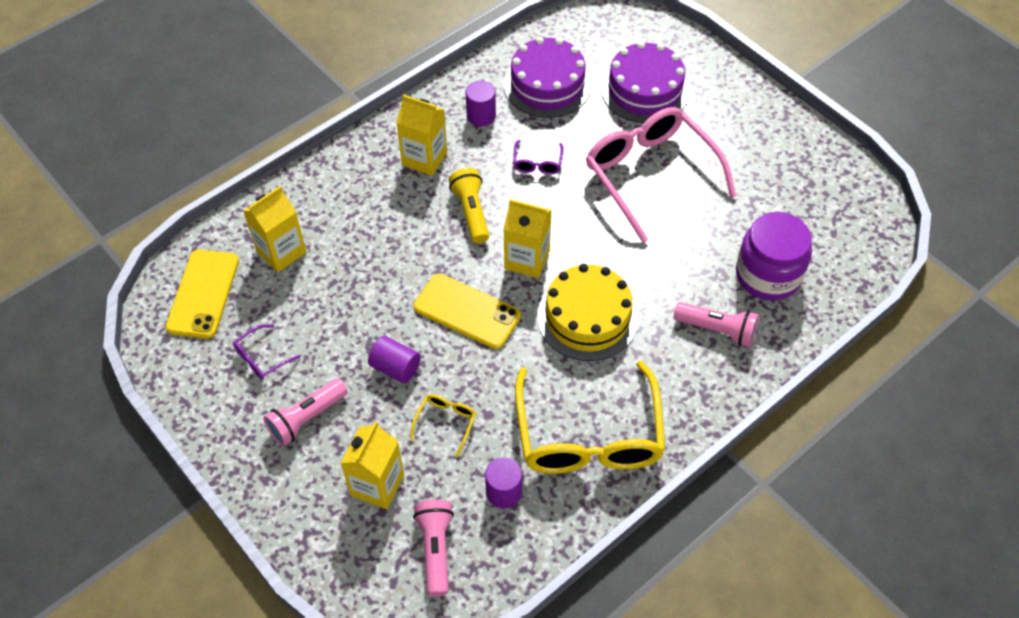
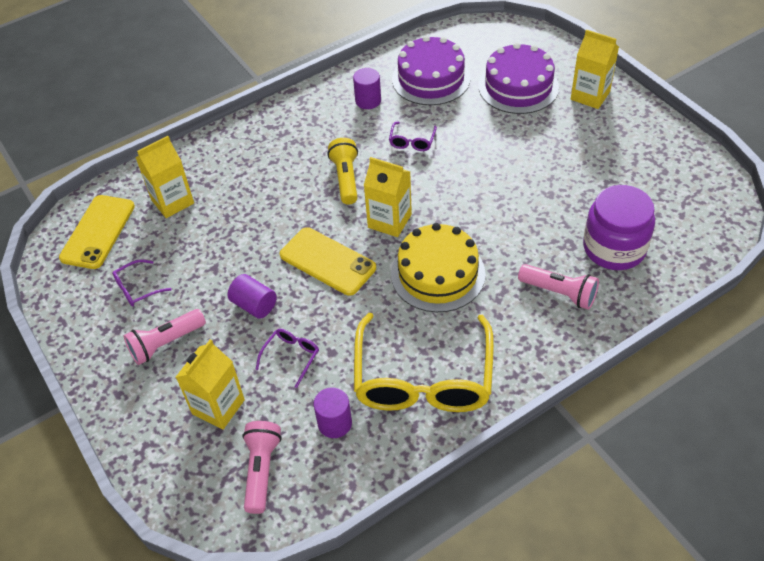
camera: 10 degrees right, 5 degrees down
yellow carton [396,94,447,176] -> yellow carton moved to [571,30,619,109]
yellow glasses [410,394,476,457] -> purple glasses [255,329,319,388]
pink glasses [586,107,736,243] -> none

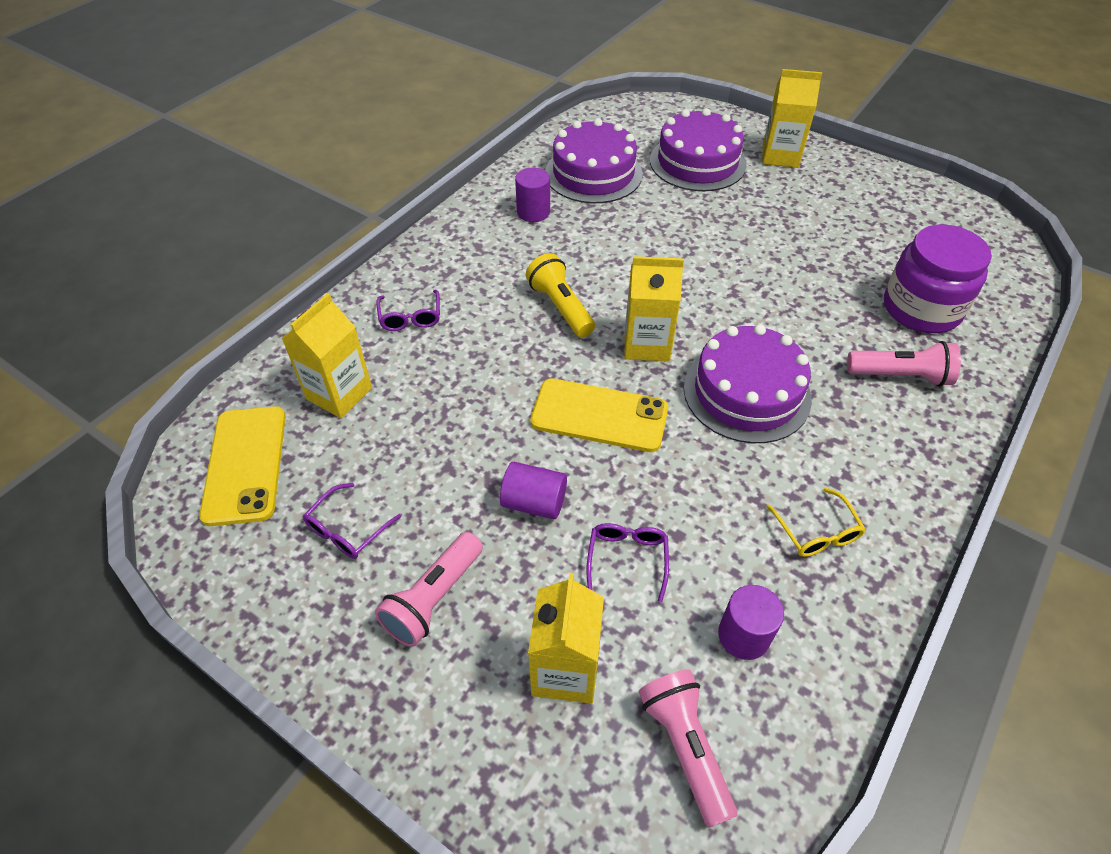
camera: 25 degrees left, 0 degrees up
yellow glasses [354,313,494,412] -> yellow glasses [767,488,866,557], size x0.40
purple glasses [389,122,437,151] -> purple glasses moved to [377,290,440,331]
yellow cake [391,223,486,312] -> purple cake [684,325,812,443]

